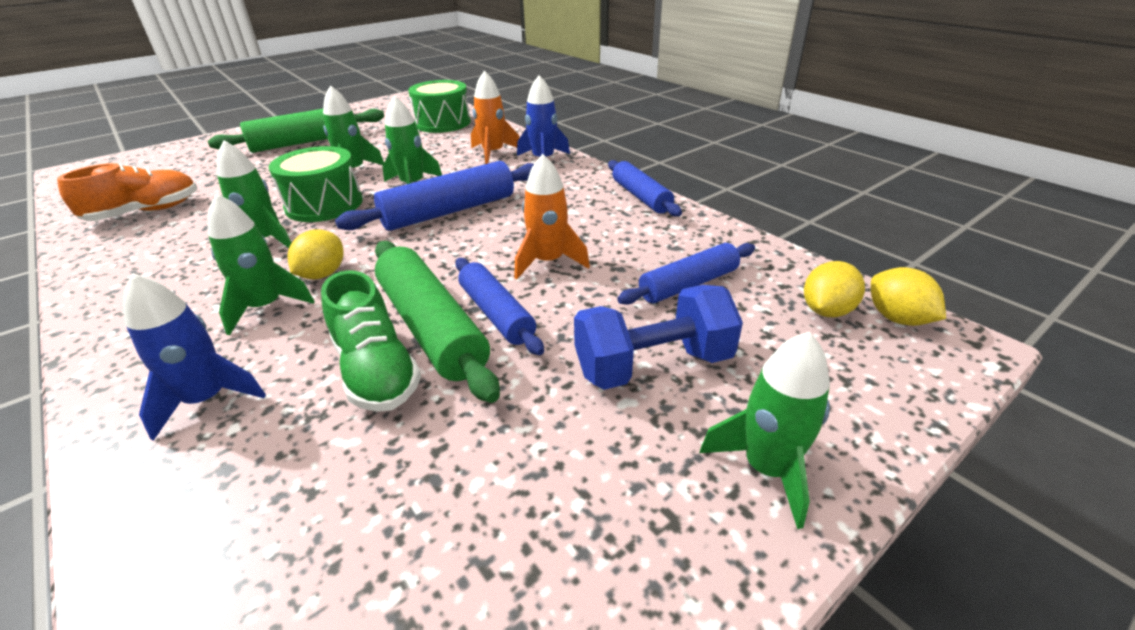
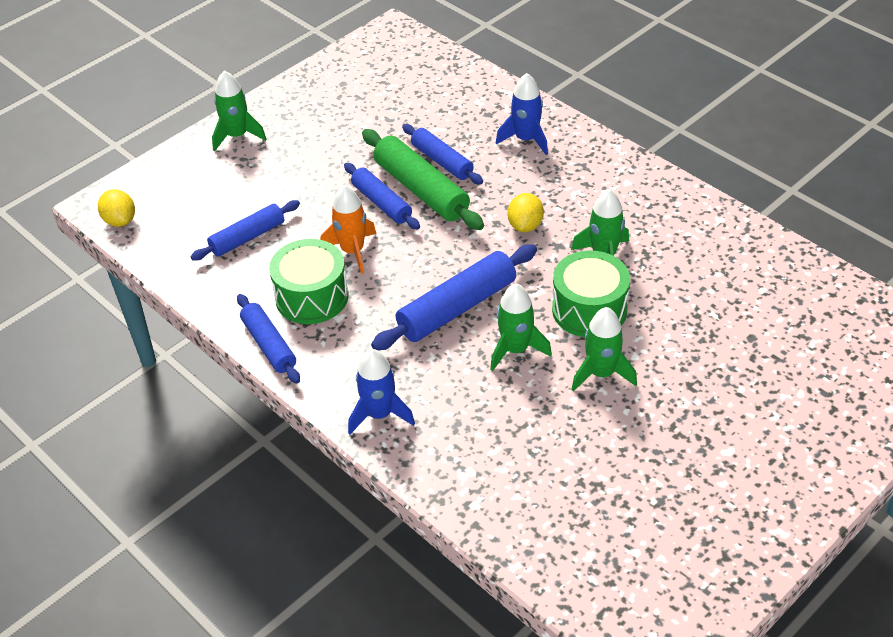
camera: 175 degrees right, 10 degrees up
orange shoe [57,163,198,221] -> none
green rolling pin [208,109,384,153] -> none
green rocket [208,194,315,335] -> none
green shoe [321,270,421,412] -> blue rolling pin [402,124,483,185]
green drum [408,80,471,133] -> green drum moved to [269,239,349,324]
orange rocket [471,71,519,164] -> none
blue dumbbell [574,285,743,390] -> none
yellow lemon [804,261,865,317] -> none

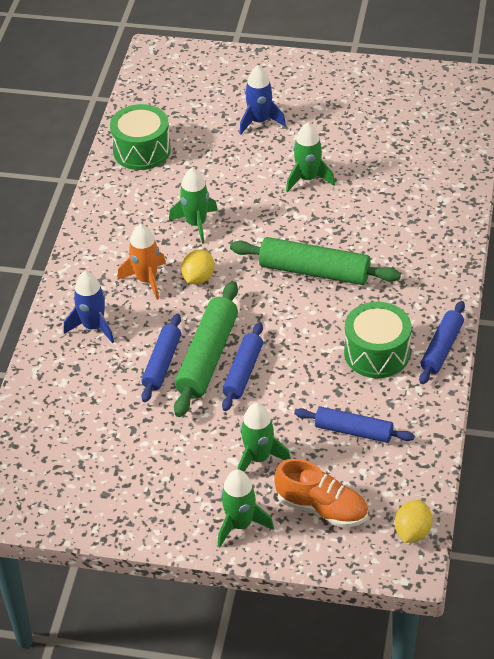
camera: 125 degrees left, 0 degrees up
orange rocket [320,185,376,274] -> orange rocket moved to [118,224,166,300]
blue rocket [348,349,415,434] -> blue rocket moved to [239,65,286,134]
blue rolling pin [371,244,537,350] -> green rolling pin [230,237,401,285]
green rocket [490,283,552,371] -> green rocket moved to [238,403,291,472]
yellow lemon [508,193,544,232] -> yellow lemon turned 45 degrees counterclockwise [181,250,214,284]
green drum [552,250,630,337] -> green drum moved to [110,104,171,170]
none -> orange shoe [274,459,368,528]

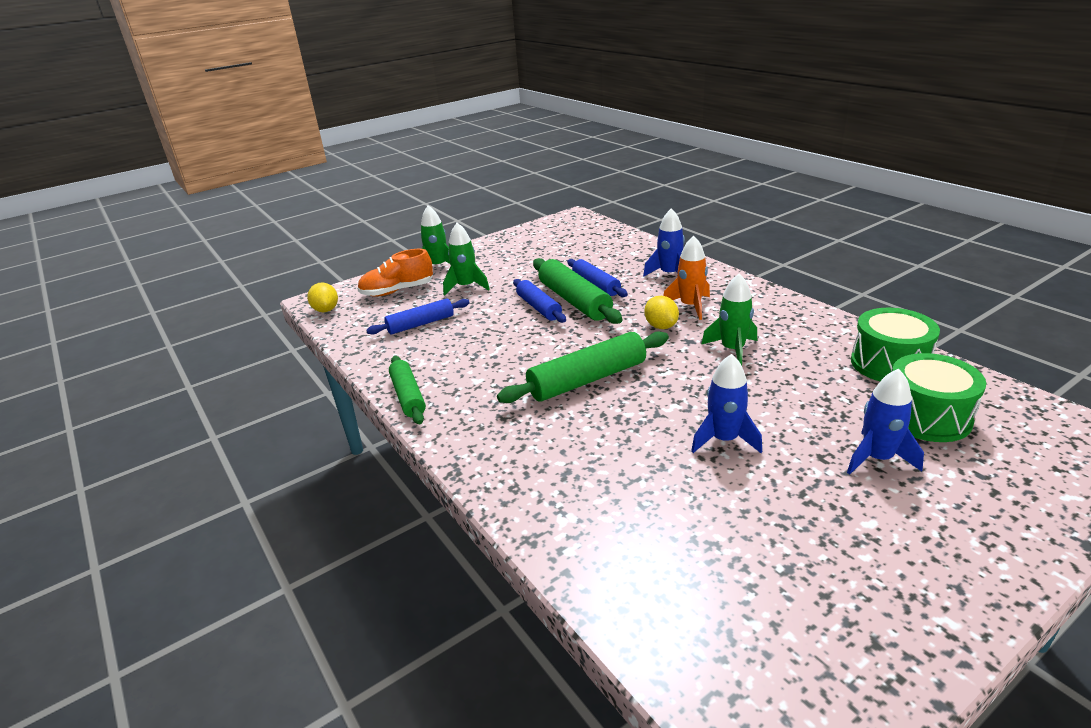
camera: 135 degrees right, 15 degrees down
green rocket [286,122,335,192] -> blue rocket [691,354,762,453]
green drum [344,302,412,378] -> green drum moved to [892,353,986,442]
blue rolling pin [419,301,465,384] -> green rolling pin [389,356,426,424]

